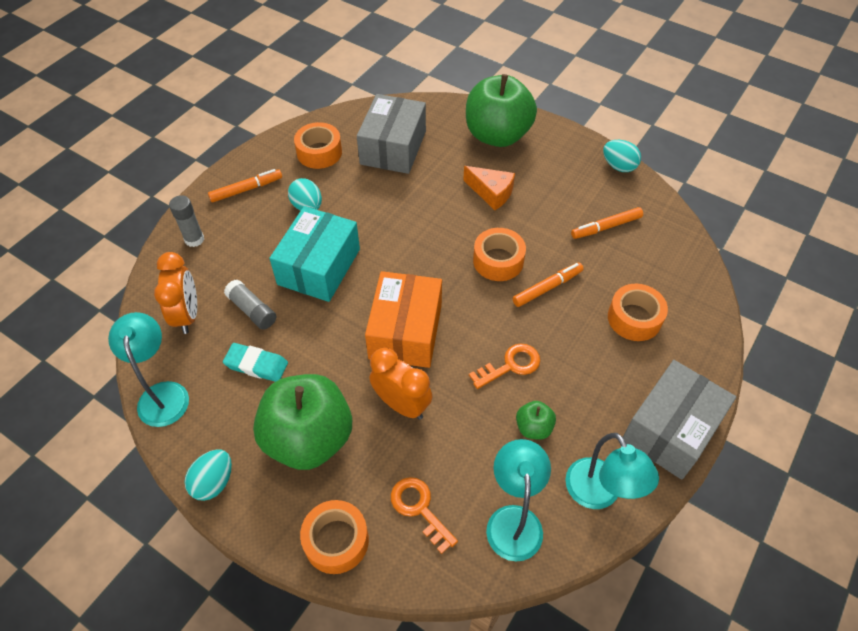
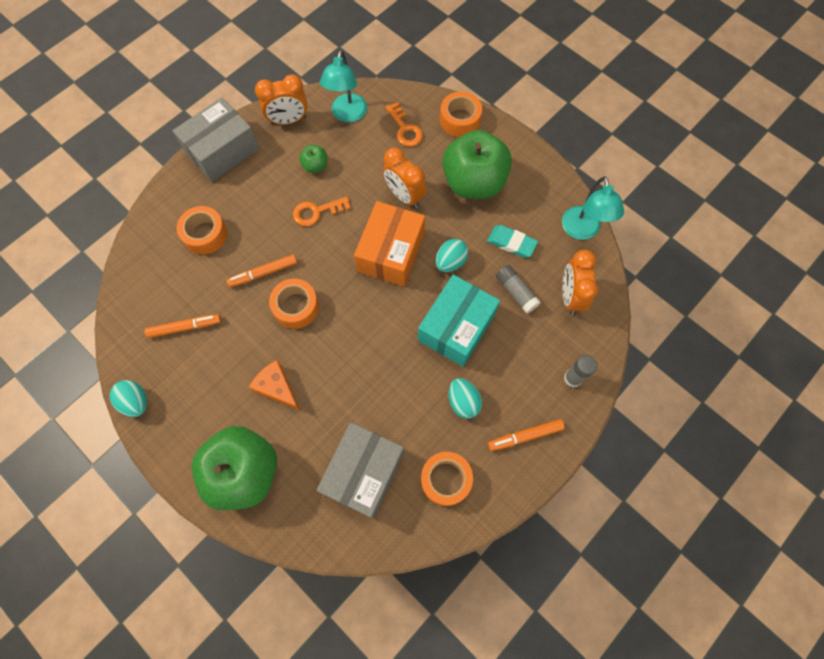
camera: 170 degrees left, 15 degrees up
turquoise egg [184,449,232,501] -> turquoise egg moved to [436,239,469,272]
turquoise lamp [565,433,659,509] -> orange clock [255,74,308,125]

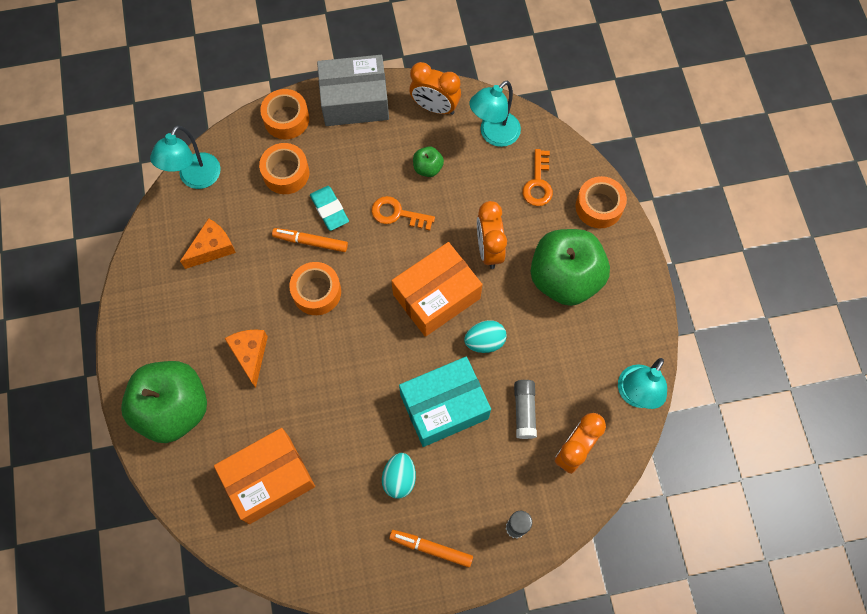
camera: 35 degrees right, 0 degrees up
turquoise egg [110,380,147,417] -> none
orange marker [145,314,221,338] -> orange cheese [180,218,236,269]
grey box [316,422,404,519] -> orange box [214,428,315,524]
orange tape [421,452,473,506] -> orange tape moved to [260,89,309,139]
turquoise eraser [487,225,538,258] -> turquoise eraser moved to [310,186,349,231]
none -> turquoise lamp [150,125,221,189]

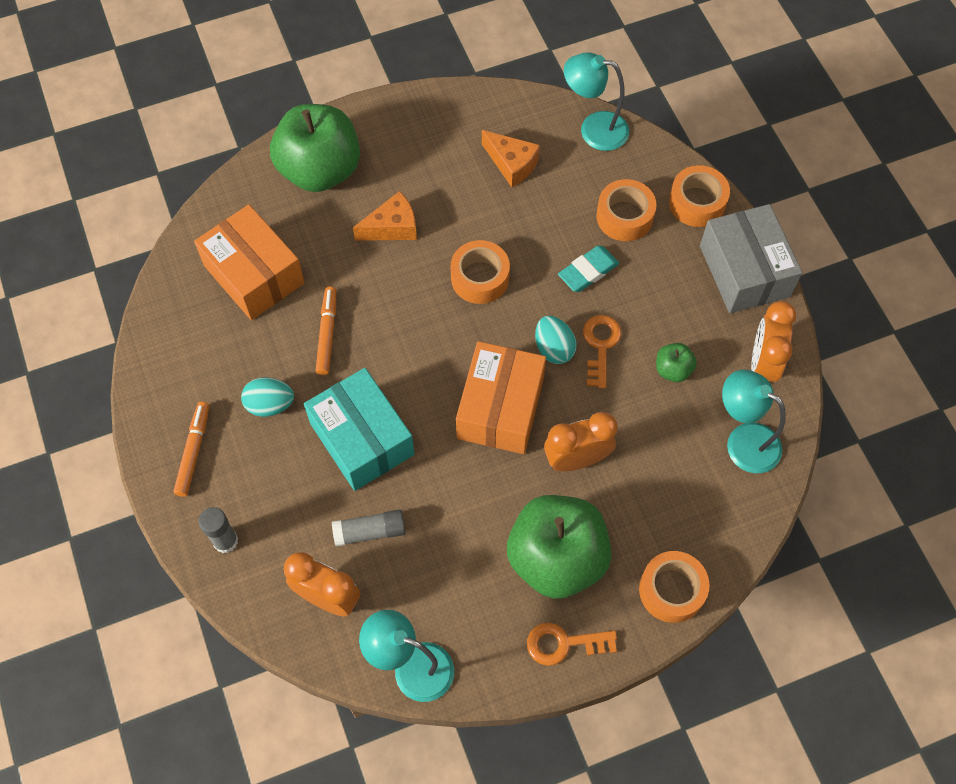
camera: 80 degrees right, 5 degrees down
orange marker [272,228,348,252] -> orange marker moved to [316,287,336,375]
orange box [391,242,483,337] -> orange box turned 60 degrees clockwise [456,341,546,454]
turquoise egg [464,320,507,353] -> turquoise egg moved to [535,316,577,364]
orange key [523,149,553,206] -> orange key moved to [527,623,617,666]

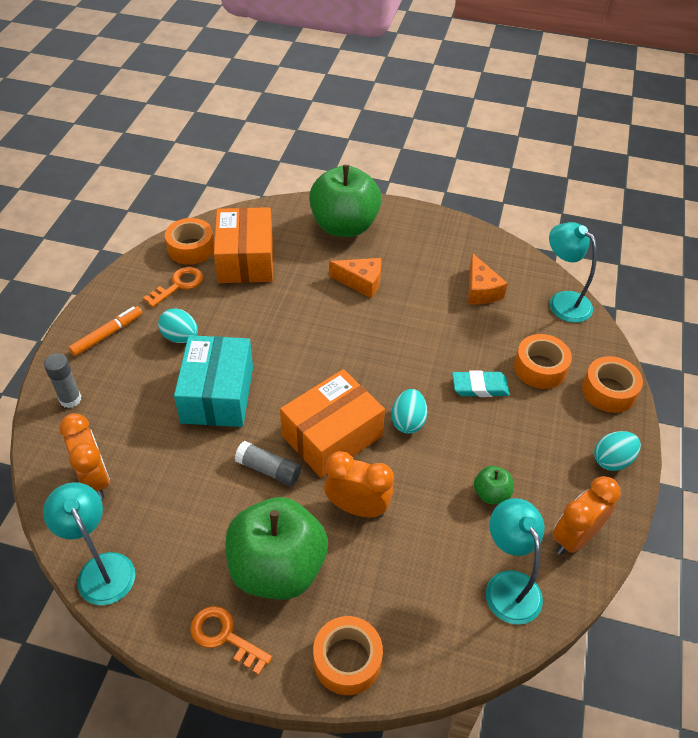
camera: 35 degrees right, 15 degrees down
orange marker [316,287,336,375] -> none
grey glue stick [332,510,406,546] -> grey glue stick moved to [235,441,301,486]
orange tape [451,240,510,304] -> orange tape moved to [165,218,214,265]
orange key [583,315,621,389] -> orange key moved to [143,267,203,308]
grey box [700,204,802,313] -> turquoise egg [594,431,641,471]

